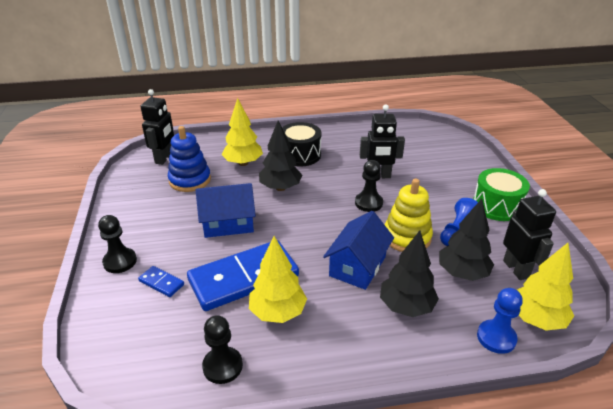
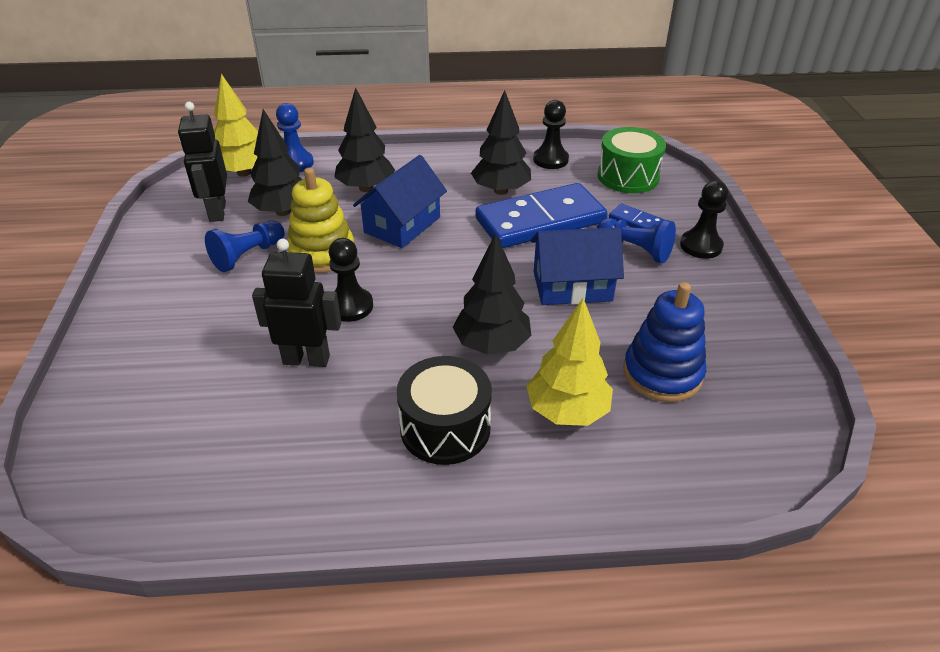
camera: 175 degrees left, 5 degrees up
black robot [141,89,174,165] -> none
yellow tree [249,236,307,323] -> black tree [471,90,531,195]
green drum [473,168,530,221] -> green drum moved to [598,127,666,193]
none -> blue pawn [597,218,676,263]

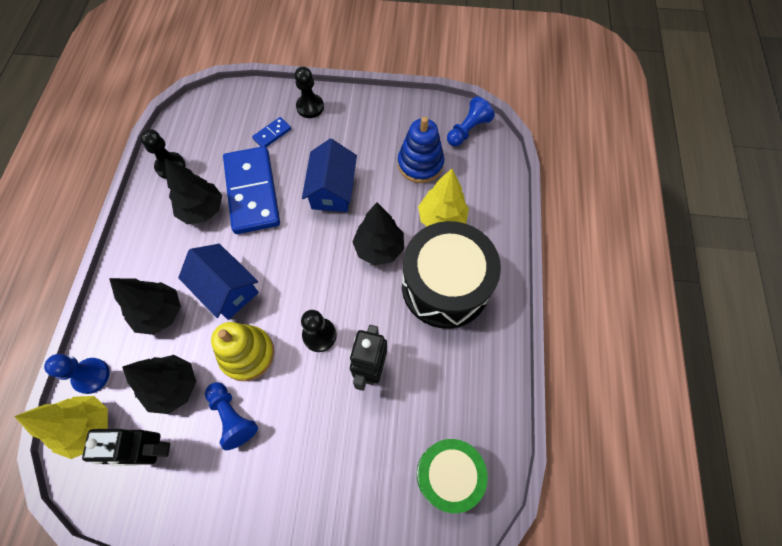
camera: 80 degrees left, 25 degrees up
black drum [397,356,492,465] -> black drum [402,221,501,329], size x1.60
blue pawn [597,218,676,263] -> blue pawn moved to [447,97,495,146]
green drum [598,127,666,193] -> green drum moved to [417,439,488,513]

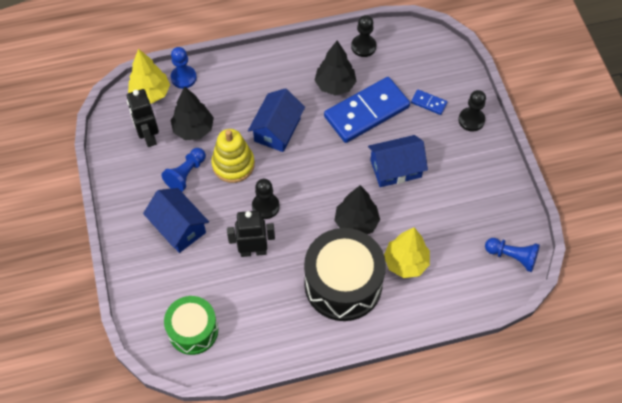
camera: 70 degrees right, 5 degrees down
black tree [109,278,181,335] -> none
blue stacking toy [398,117,444,183] -> none
none -> blue house [143,188,209,253]

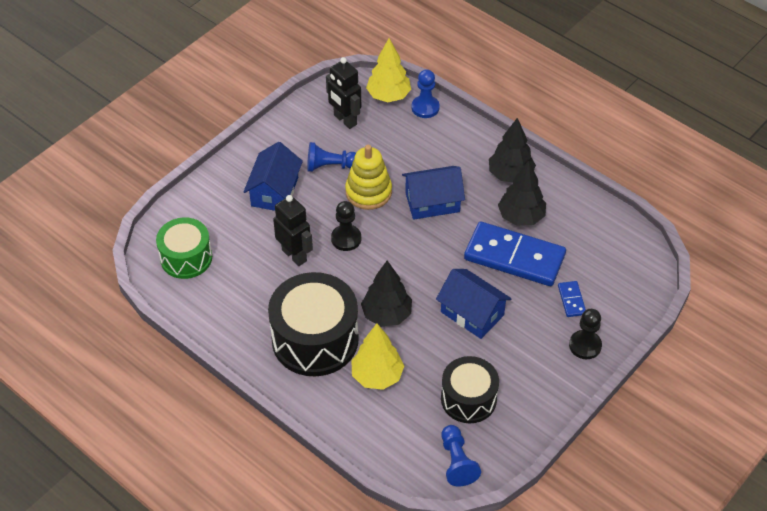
camera: 55 degrees right, 10 degrees down
black robot [127,89,159,147] -> black robot turned 75 degrees counterclockwise [326,57,361,129]
black tree [171,86,214,140] -> black tree moved to [489,118,536,183]
black pawn [351,15,376,57] -> none
none -> black drum [441,356,499,423]

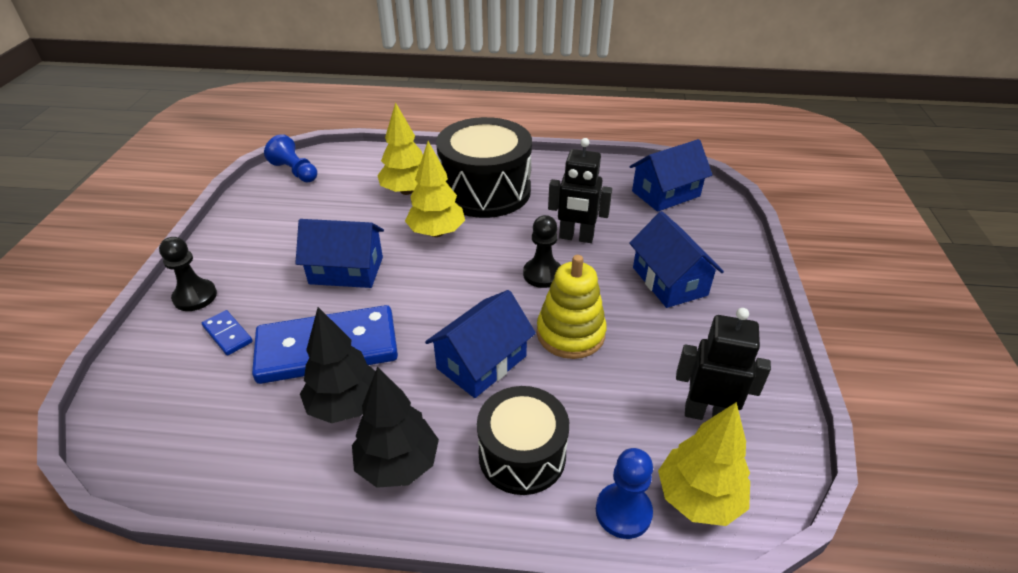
camera: 145 degrees right, 10 degrees down
green drum [156,218,212,279] -> blue house [630,139,712,212]
blue pawn [307,142,356,172] -> none
black tree [361,261,412,326] -> yellow tree [405,141,465,237]
black drum [441,356,499,423] -> black drum moved to [477,386,569,495]

